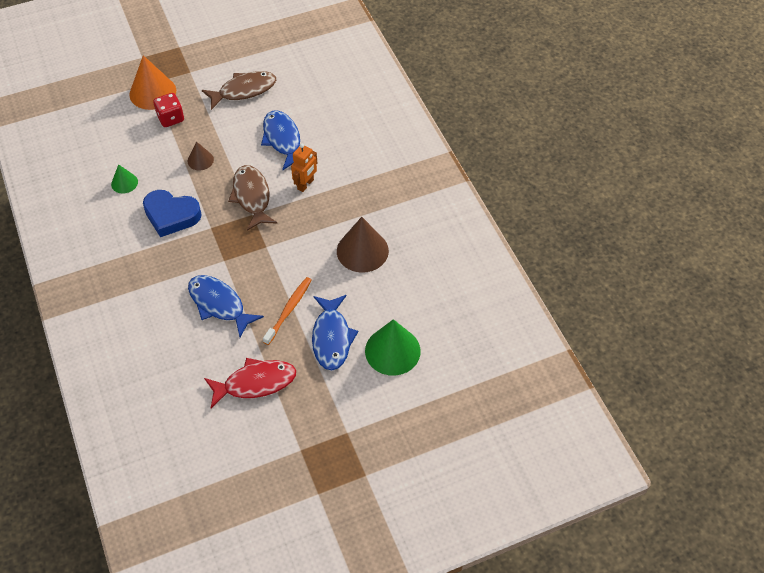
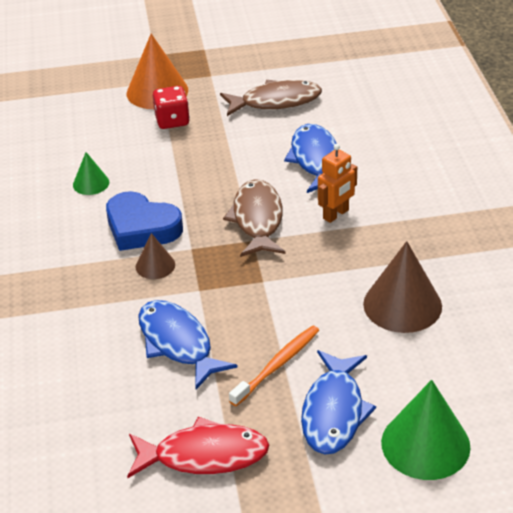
camera: 15 degrees right, 15 degrees down
brown cone [188,141,214,170] -> brown cone moved to [136,233,175,279]

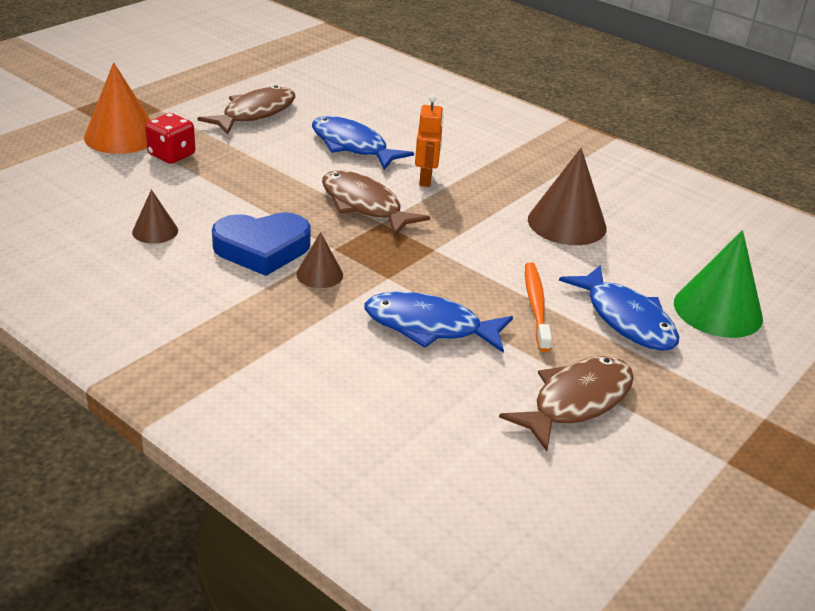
camera: 45 degrees left, 5 degrees down
green cone [73,152,109,195] -> brown cone [132,189,178,244]
red fish [127,417,269,478] -> brown fish [499,356,634,451]

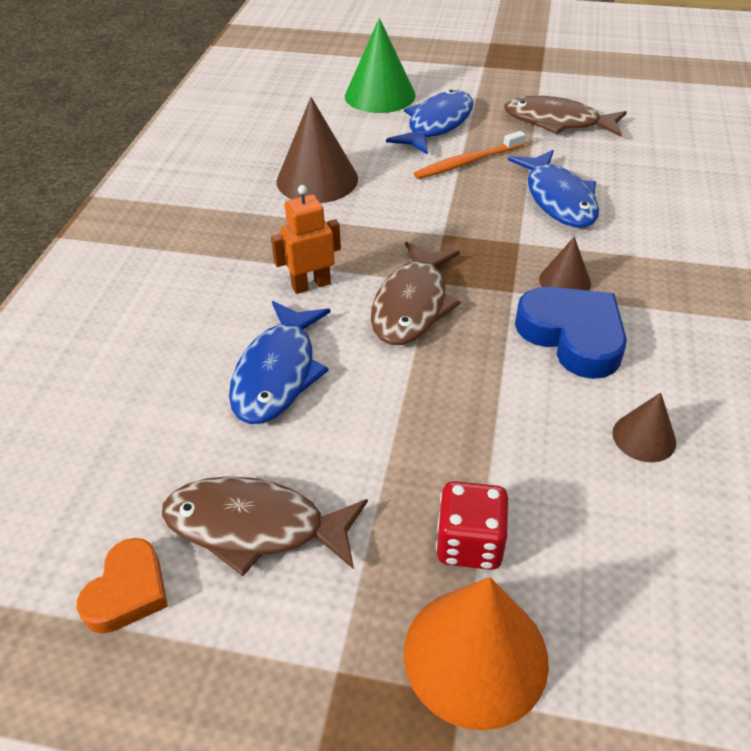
camera: 115 degrees left, 10 degrees up
none -> orange heart [77,538,168,633]

